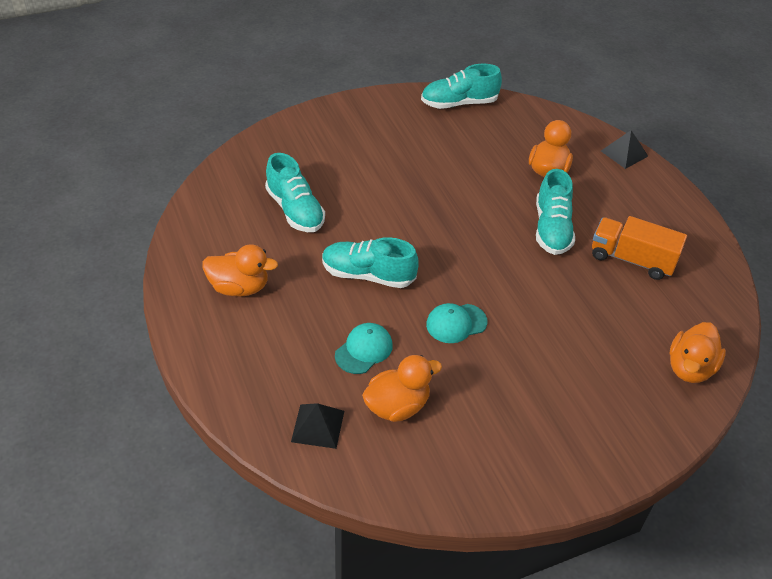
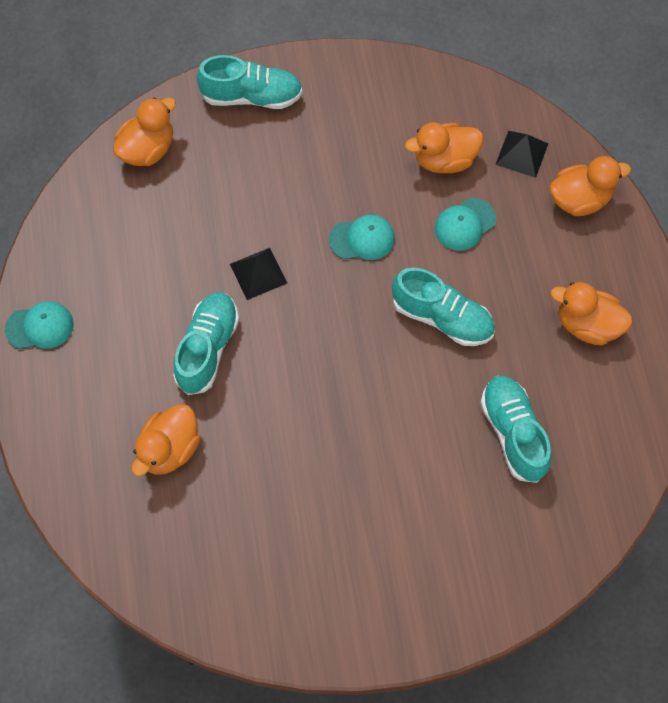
camera: 165 degrees left, 20 degrees up
turquoise shoe [421,64,502,109] -> turquoise shoe moved to [197,55,303,109]
orange truck [592,216,687,280] -> none
black pyramid [601,130,648,169] -> black pyramid moved to [230,248,287,300]
none -> turquoise cap [5,301,74,349]
none -> orange duck [550,156,631,216]

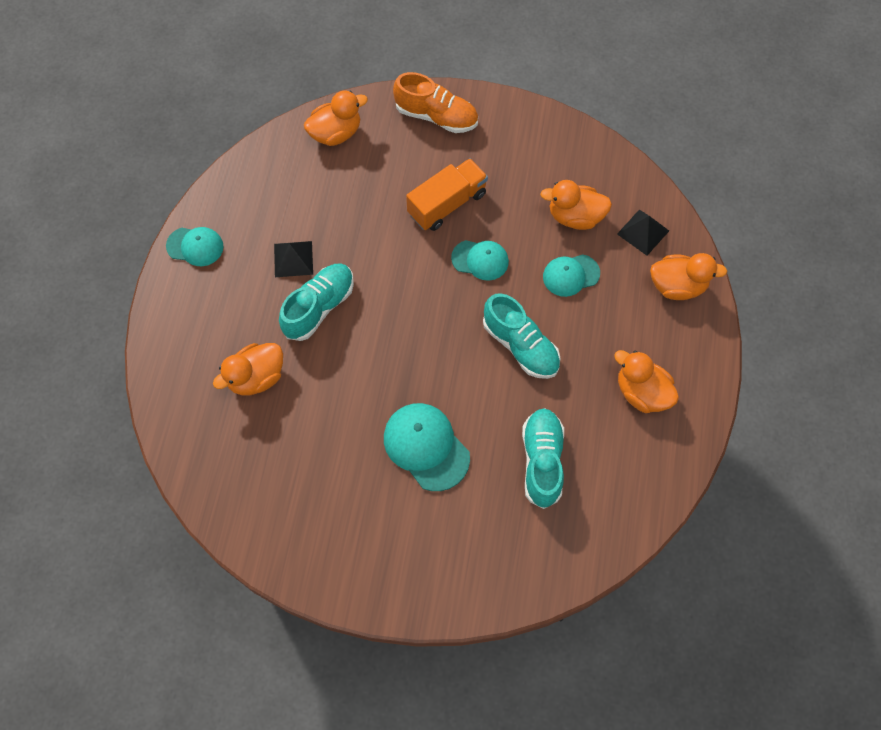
camera: 20 degrees right, 0 degrees up
turquoise shoe [197,55,303,109] -> orange shoe [393,72,478,133]
black pyramid [230,248,287,300] -> black pyramid moved to [274,241,313,277]
none -> turquoise cap [384,403,470,491]
none -> orange truck [406,158,488,231]

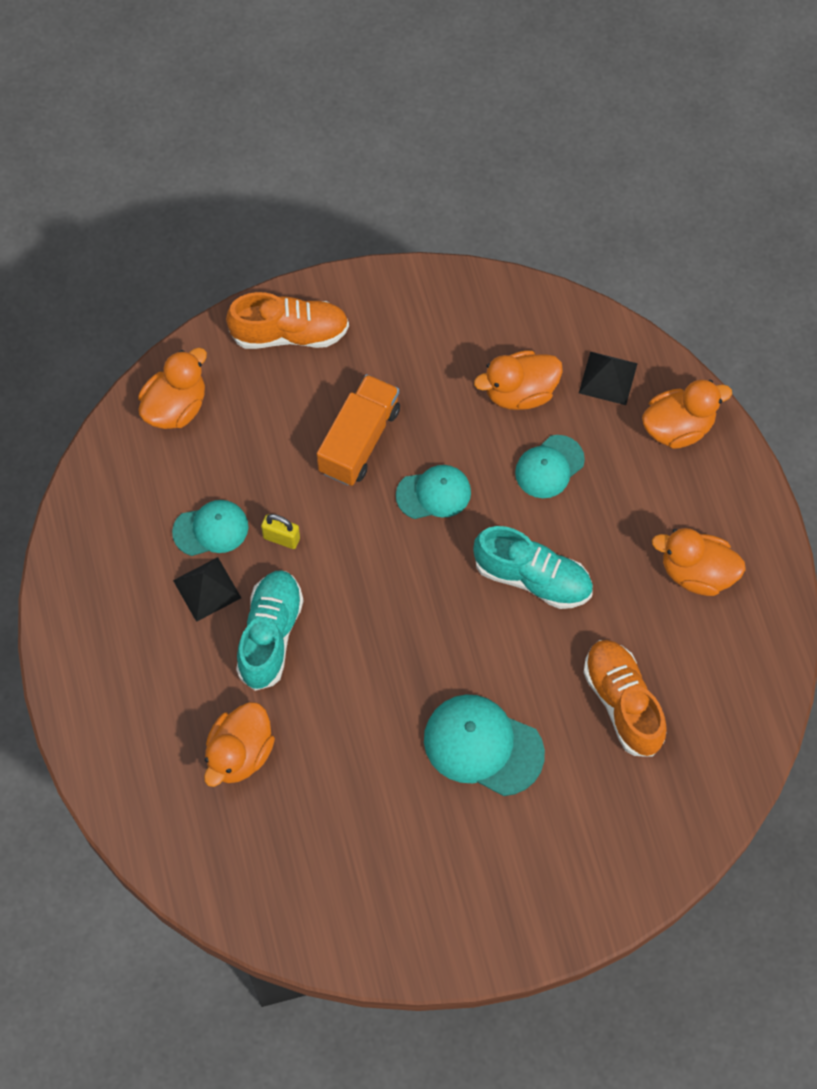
camera: 25 degrees left, 0 degrees up
turquoise cap [166,227,224,266] -> turquoise cap moved to [172,500,249,556]
turquoise shoe [522,408,564,509] -> orange shoe [583,640,667,757]
none -> yellow padlock [261,514,300,549]

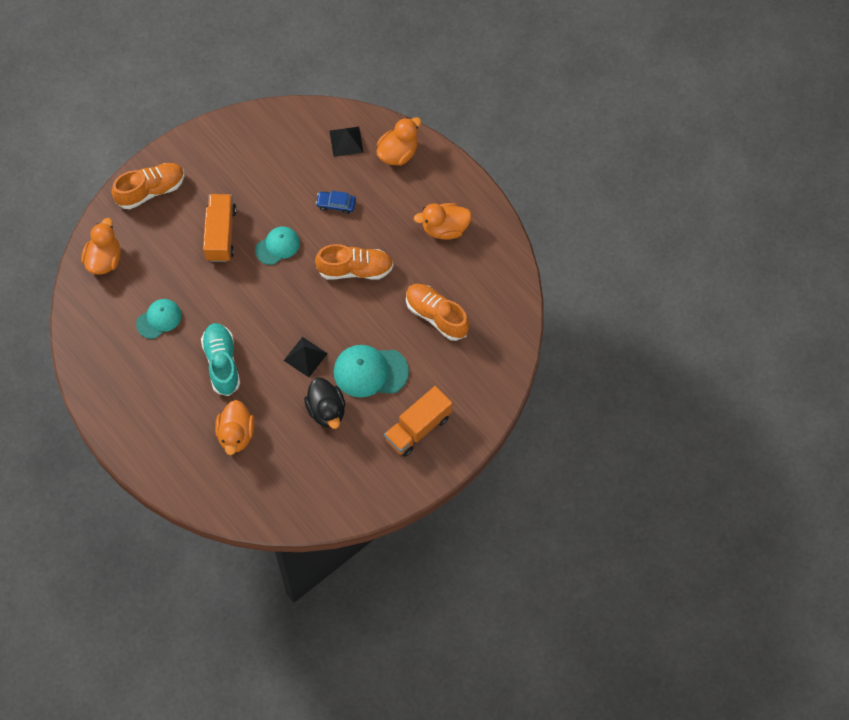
camera: 25 degrees left, 0 degrees up
black pyramid [173,557,241,622] -> black pyramid moved to [284,337,328,377]
yellow padlock [261,514,300,549] -> none
turquoise shoe [473,526,593,609] -> orange shoe [315,244,394,280]
orange duck [474,350,563,410] -> none
turquoise cap [515,435,585,498] -> blue car [316,191,356,214]
none -> black duck [304,378,345,429]
none -> orange truck [384,386,452,457]

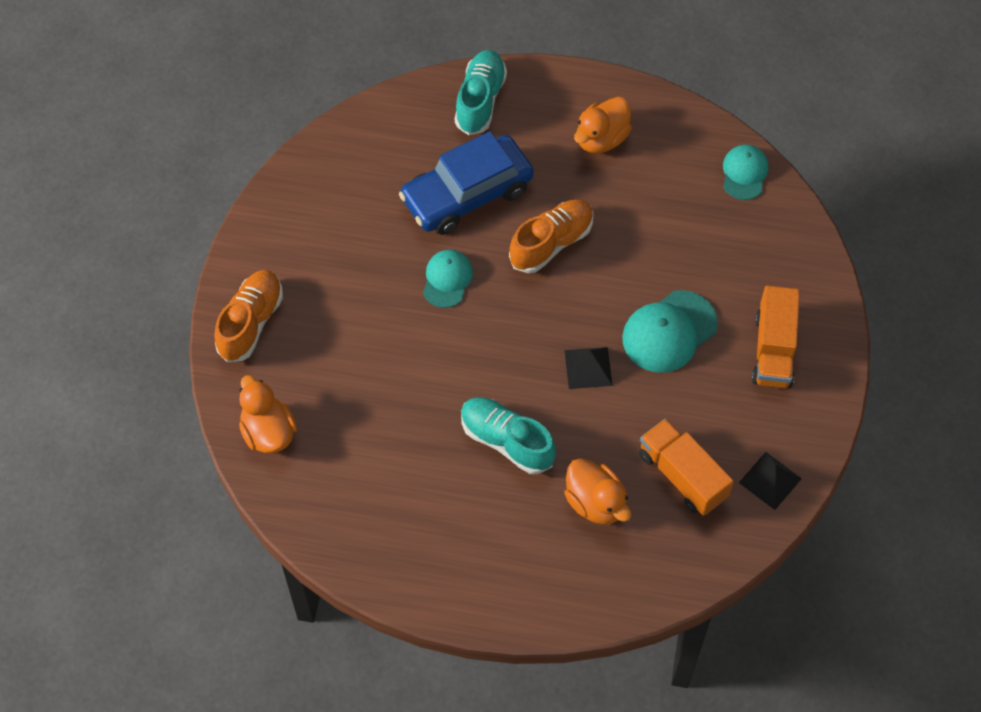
camera: 40 degrees left, 5 degrees down
turquoise cap [136,299,181,339] -> turquoise cap moved to [723,145,768,200]
orange truck [203,194,237,262] -> orange truck moved to [639,418,734,516]
black duck [304,378,345,429] -> none
blue car [316,191,356,214] -> blue car [399,131,534,235], size x2.49
black pyramid [330,127,363,157] -> black pyramid moved to [739,452,802,510]
orange duck [377,117,421,165] -> turquoise shoe [455,50,507,135]
orange shoe [406,284,469,341] -> none

